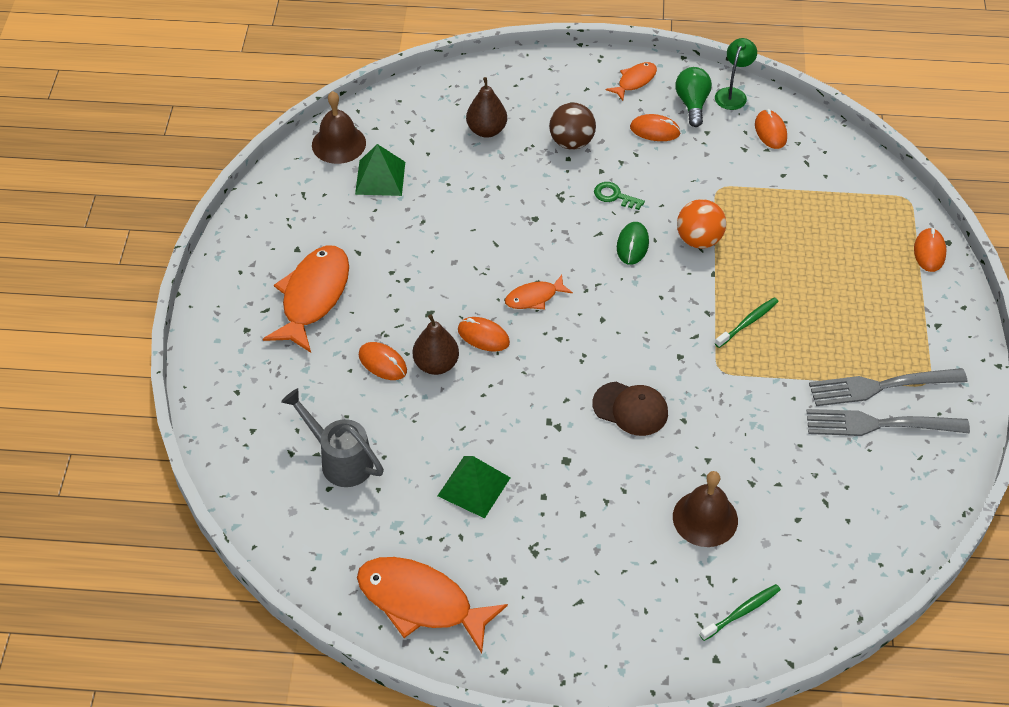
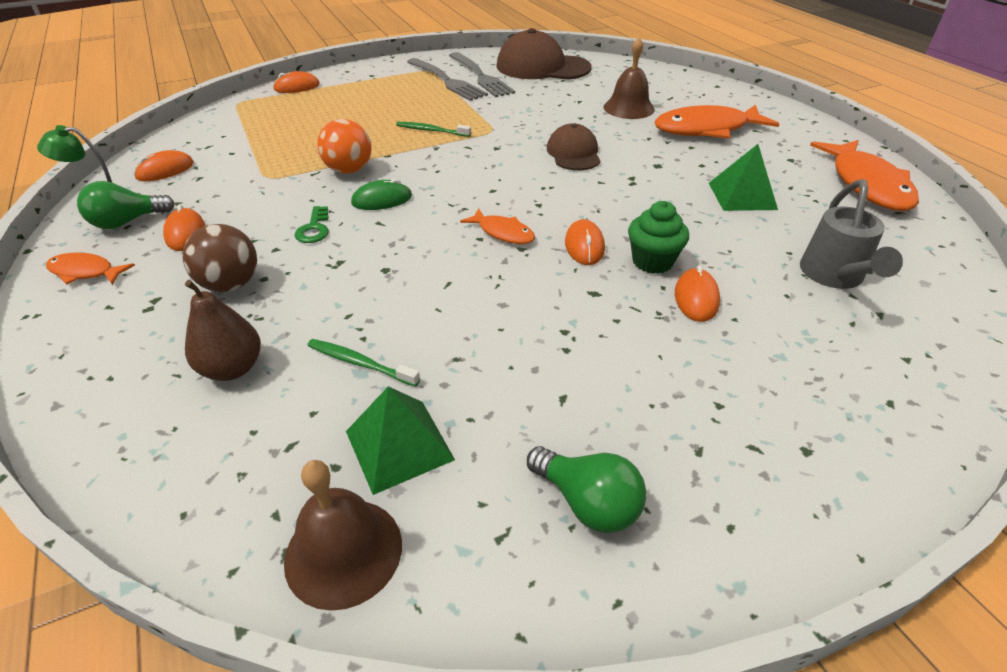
camera: 120 degrees left, 10 degrees down
orange fish [263,246,349,353] -> orange fish moved to [654,105,779,139]
brown pear [413,314,459,375] -> green cupcake [628,201,689,274]
green toothbrush [700,584,781,641] -> green toothbrush moved to [307,339,420,387]
none -> brown cap [496,28,592,80]
none -> green light bulb [527,446,647,533]

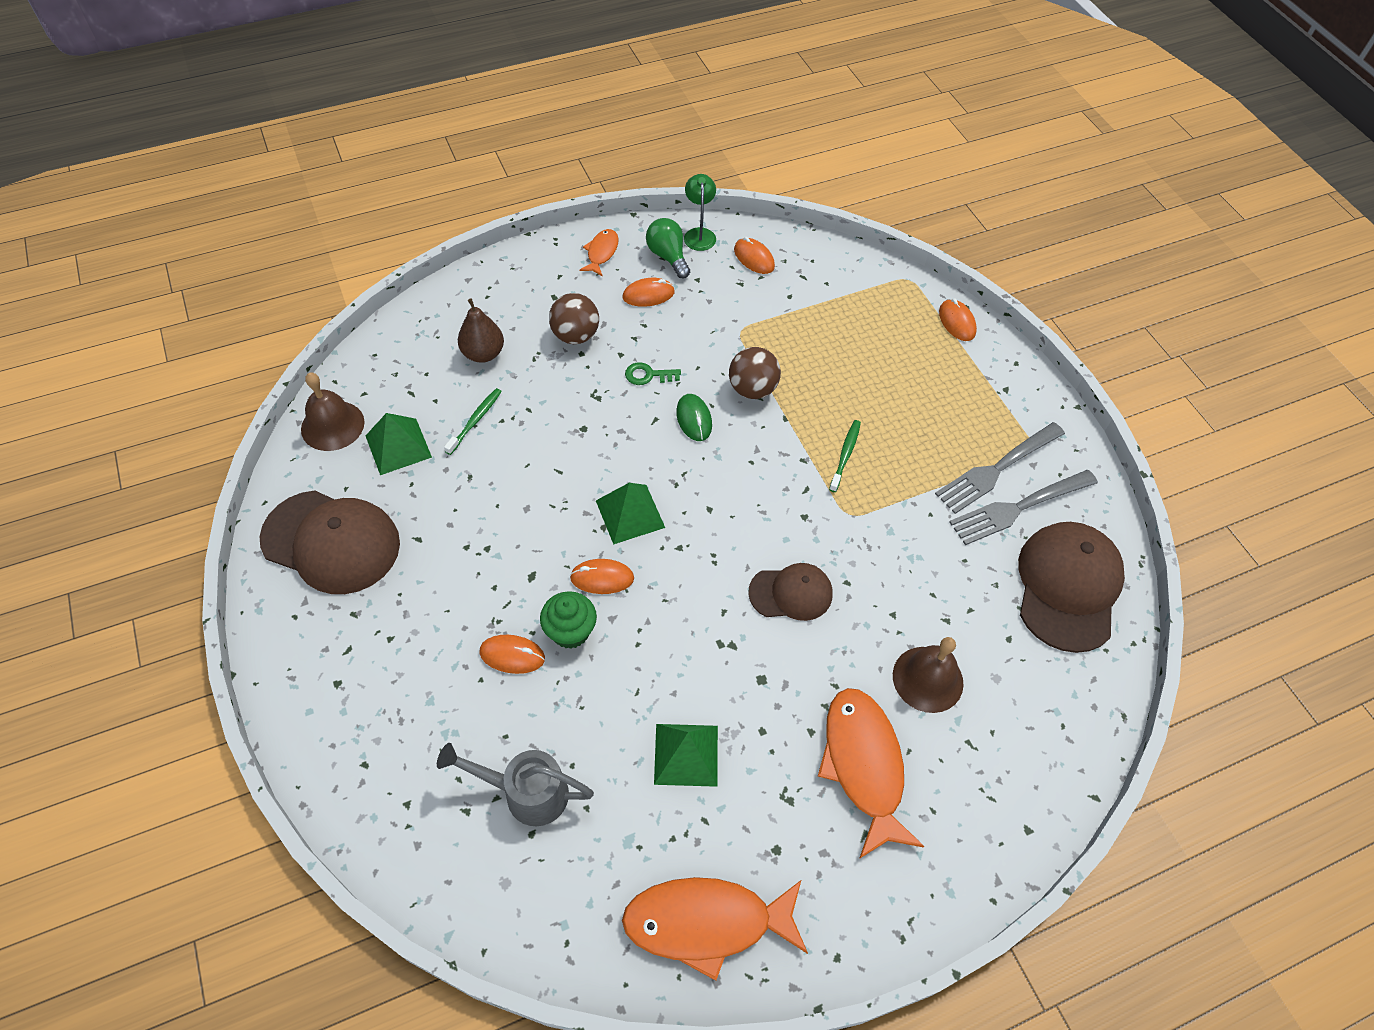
camera: 90 degrees right, 15 degrees up
orange ball [317,119,371,174] -> brown ball [729,347,781,399]
orange fish [460,209,535,244] -> green pyramid [596,483,665,544]
green light bulb [527,446,647,533] -> brown cap [260,490,400,594]

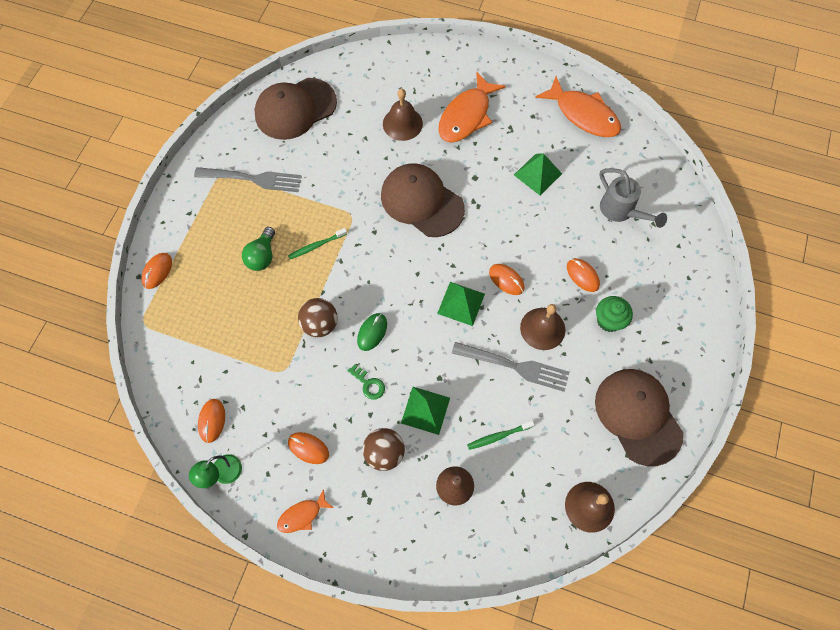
camera: 135 degrees left, 10 degrees up
green pyramid [366,413,432,475] -> green pyramid moved to [401,387,450,435]
green cupcake [540,591,597,649] -> green cupcake moved to [596,296,633,332]
green light bulb [646,218,690,278] -> green light bulb moved to [242,227,275,271]
brown cap [748,563,832,621] -> brown cap [381,163,465,237], size x1.71
grey fork [949,470,1098,545] -> grey fork moved to [452,342,569,392]
none -> brown bell [520,304,565,350]

